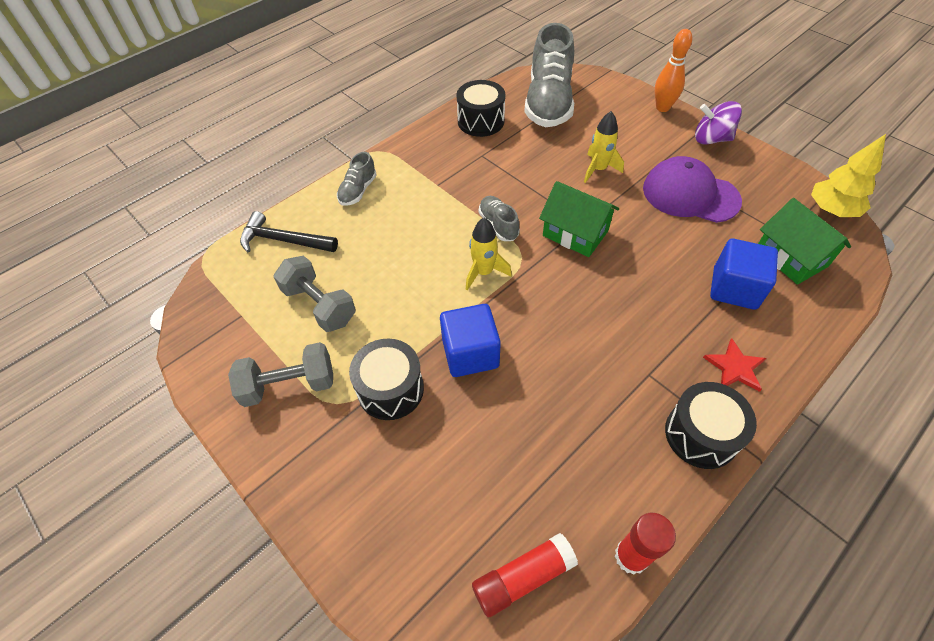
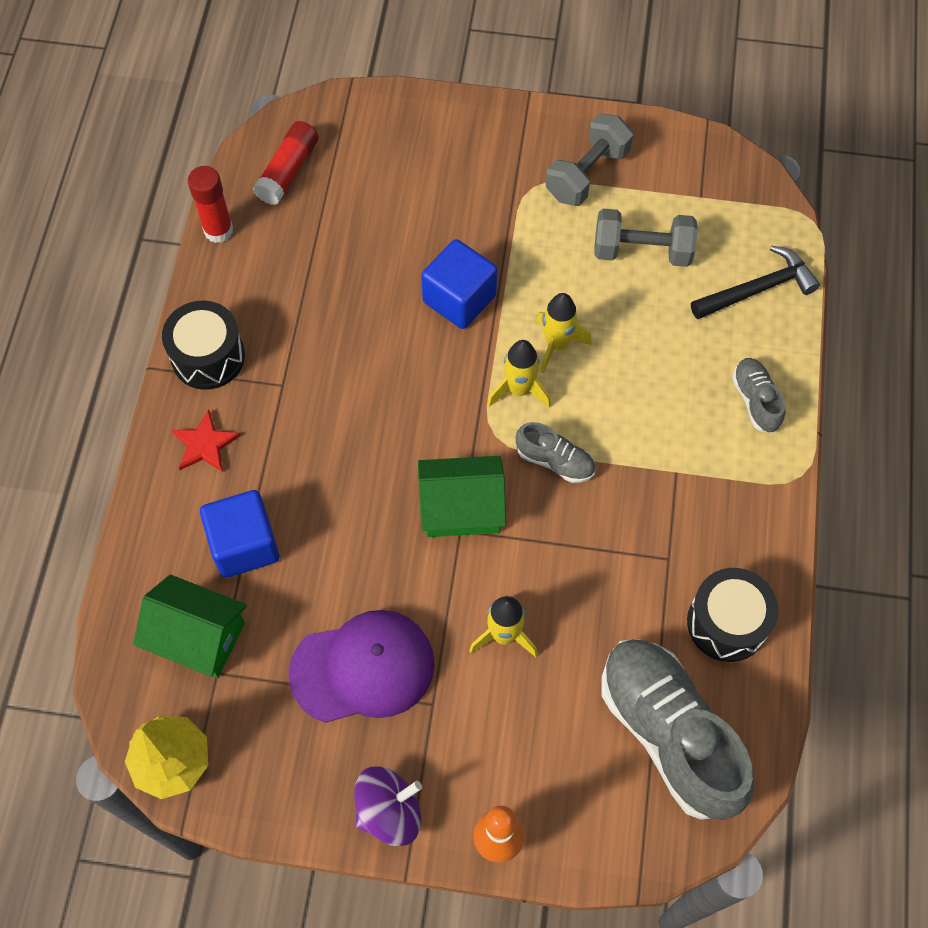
camera: 140 degrees right, 10 degrees up
black drum [349,338,424,420] -> none
none -> yellow rocket [536,293,592,374]

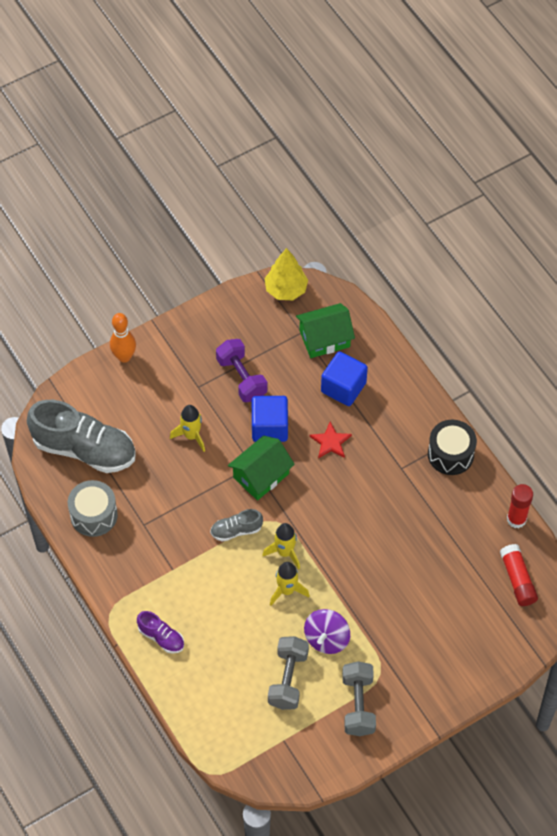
camera: 140 degrees right, 5 degrees down
red star [171,409,241,472] -> red star moved to [309,422,352,458]
purple cap [288,610,435,723] -> purple dumbbell [216,339,268,402]
purple spinning top [354,767,422,846] -> purple spinning top moved to [304,609,350,654]
blue cube [421,239,497,329] -> blue cube moved to [252,396,288,442]
grey dumbbell [594,209,698,267] -> grey dumbbell turned 45 degrees counterclockwise [268,636,309,710]
black drum [687,568,778,662] -> grey drum [68,480,118,537]
black hammer [691,246,820,319] -> none
grey shoe [732,358,785,433] -> purple shoe [137,611,184,654]

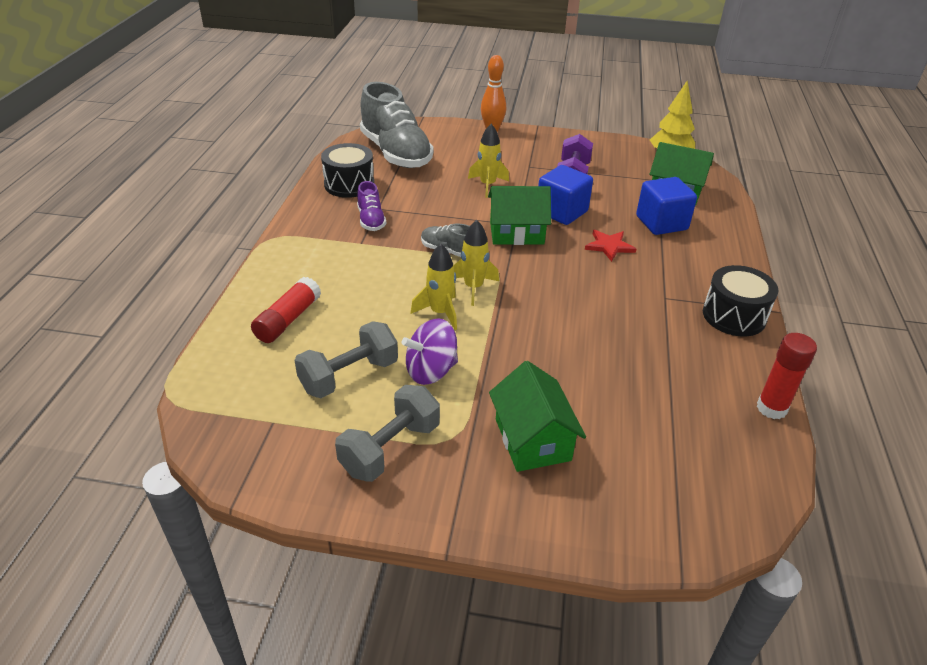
camera: 40 degrees right, 20 degrees down
grey drum [68,480,118,537] -> black drum [321,143,374,198]
purple shoe [137,611,184,654] -> purple shoe moved to [357,181,386,231]
red glue stick [500,544,538,606] -> red glue stick moved to [251,277,321,343]
none -> green house [489,361,586,472]

